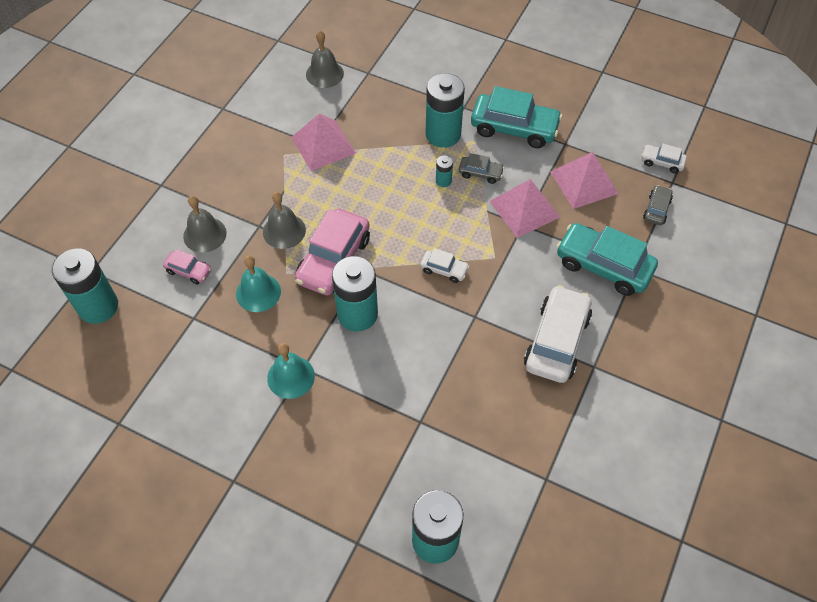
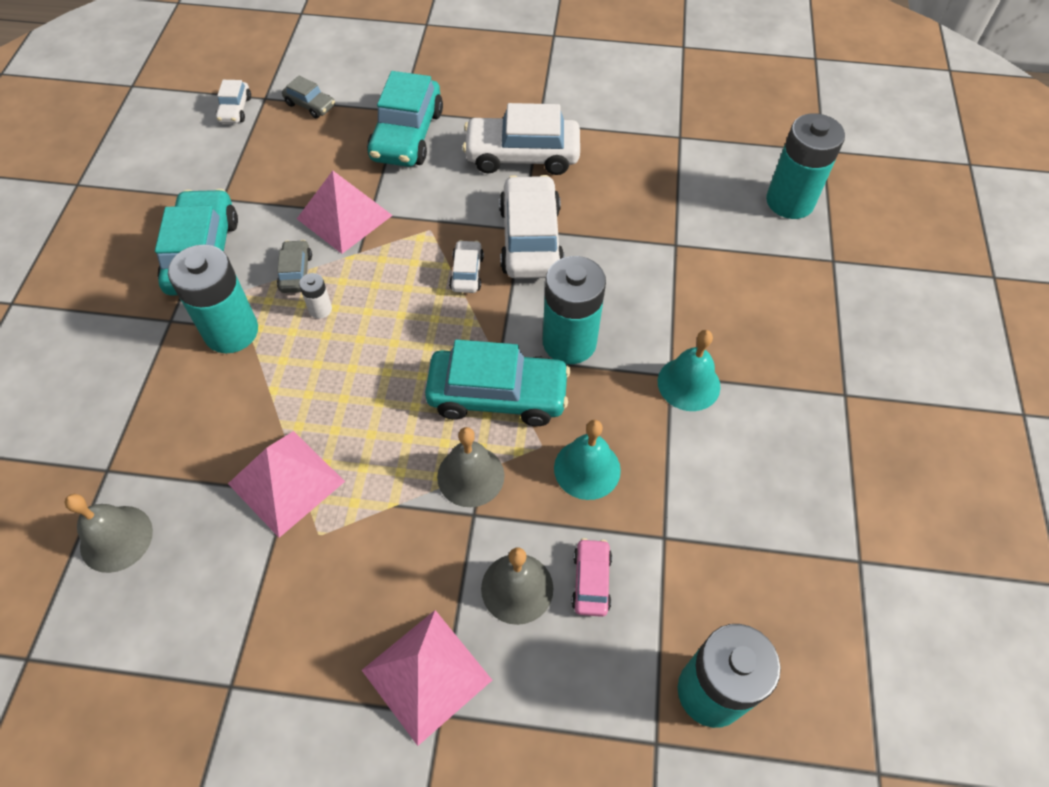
camera: 110 degrees left, 0 degrees up
pink car [295,209,370,295] -> turquoise car [425,339,570,426]
turquoise battery [436,155,453,187] -> white battery [299,273,332,319]
pink pyramid [551,152,619,209] -> pink pyramid moved to [362,610,492,746]
grey car [643,185,673,225] -> grey car turned 150 degrees counterclockwise [282,76,335,118]
none -> white car [499,175,564,279]

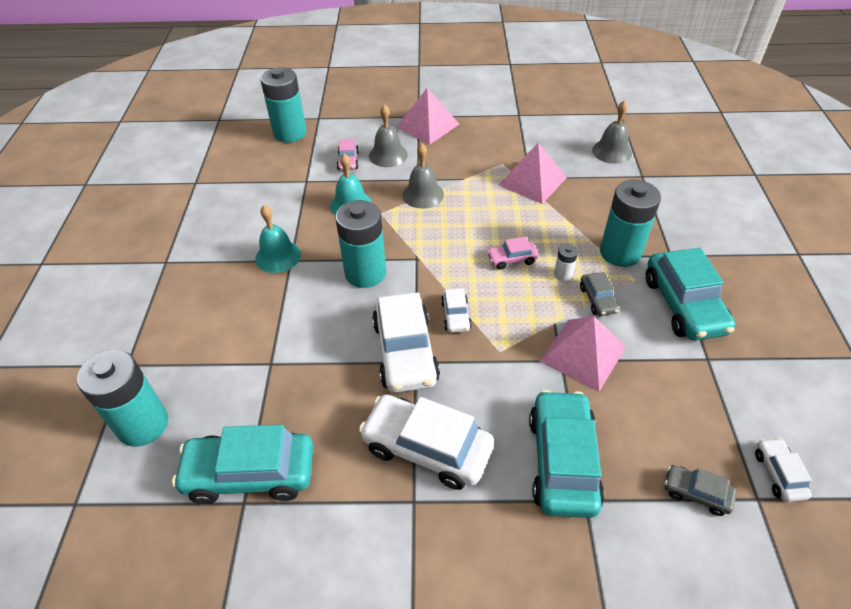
camera: 175 degrees right, 10 degrees down
turquoise car [425,339,570,426] -> turquoise car moved to [172,424,313,504]
white car [462,103,580,175] -> white car turned 150 degrees counterclockwise [359,394,494,490]
none -> pink car [487,237,538,270]

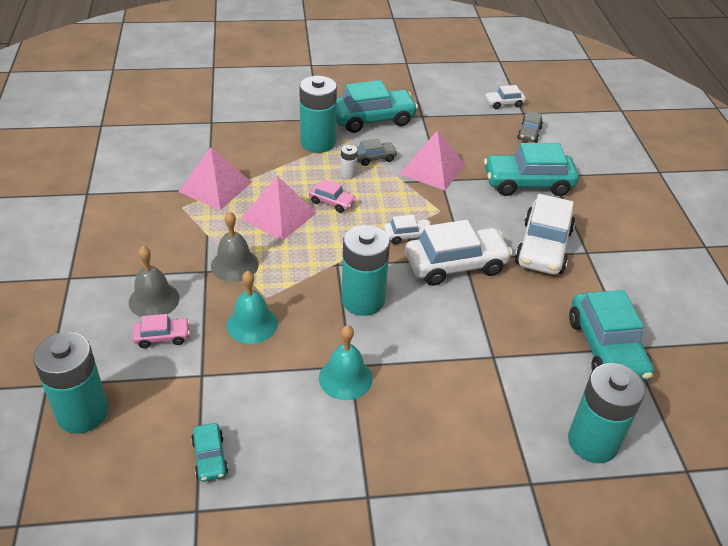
camera: 100 degrees left, 5 degrees down
pink pyramid [397,88,460,145] -> pink pyramid moved to [241,176,317,241]
pink car [487,237,538,270] -> pink car turned 45 degrees counterclockwise [309,179,356,213]
grey bell [592,100,632,164] -> none
none -> turquoise car [191,423,228,482]

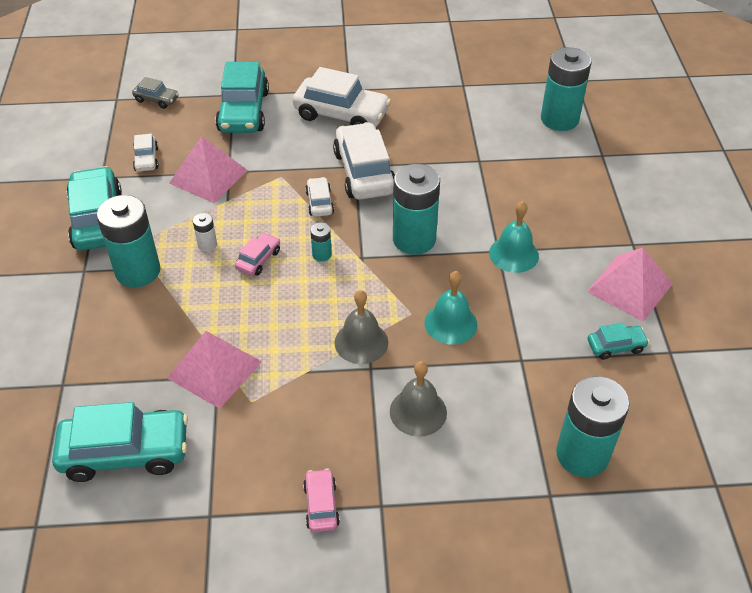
camera: 85 degrees left, 5 degrees up
pink car [133,314,190,348] -> pink car moved to [303,468,340,532]
pink pyramid [241,176,317,241] -> pink pyramid moved to [587,248,672,322]
grey car [357,138,398,166] -> none
white car [485,85,526,109] -> white car moved to [133,134,159,172]
turquoise car [569,290,654,382] -> turquoise car moved to [52,402,188,482]
none -> turquoise battery [310,222,332,262]

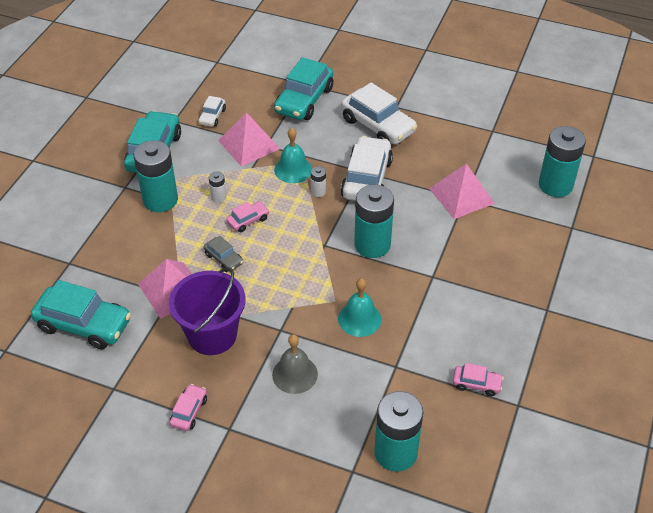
camera: 25 degrees right, 0 degrees up
grey car [132,77,179,109] -> grey car moved to [204,236,243,272]
white car [305,177,334,217] -> white battery [311,166,326,197]
turquoise battery [310,222,332,262] -> none
grey bell [334,290,388,364] -> none
turquoise bell [489,201,539,273] -> turquoise bell moved to [274,128,312,183]
pink pyramid [587,248,672,322] -> pink pyramid moved to [429,164,495,219]
turquoise car [588,323,649,360] -> pink car [453,363,504,396]
none -> purple bucket [169,267,246,355]

